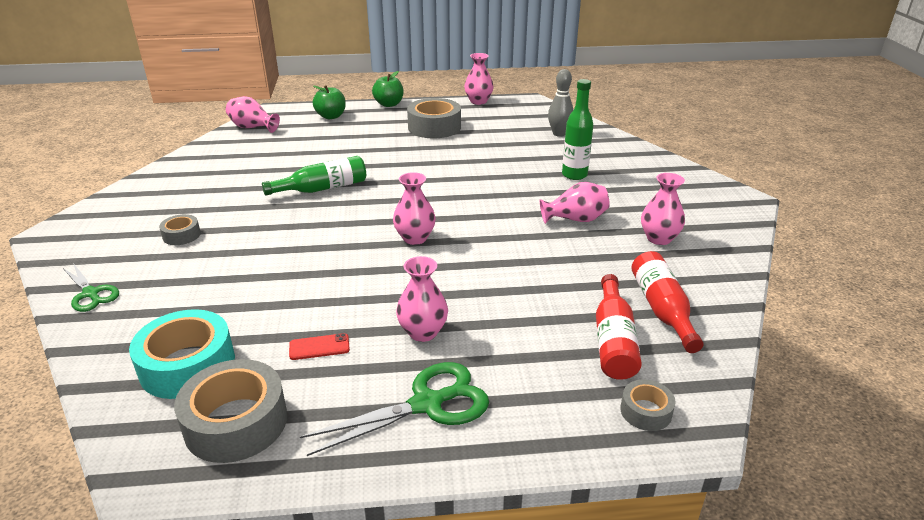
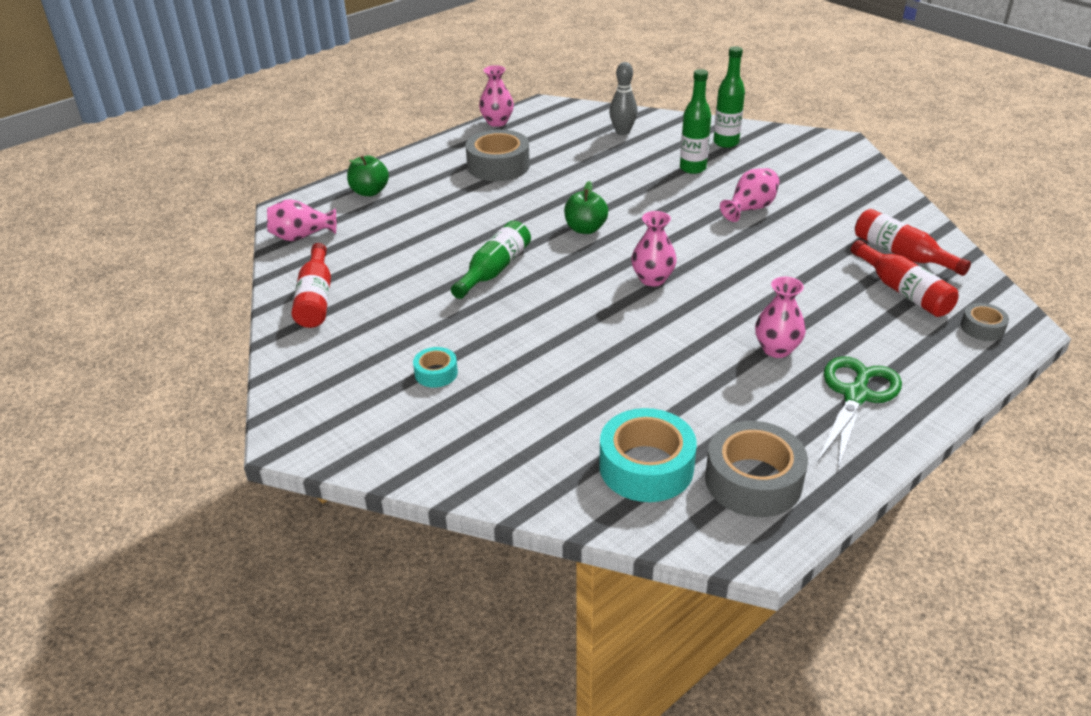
camera: 35 degrees left, 5 degrees up
green scissors [63,263,119,312] -> none
grey tape [159,214,201,245] -> turquoise tape [413,347,458,388]
red phone [289,333,350,360] -> none
green apple [372,71,403,107] -> green apple moved to [564,181,608,234]
pink vase [641,173,685,245] -> none
none -> red bottle [292,243,331,328]
none -> green bottle [713,46,745,148]

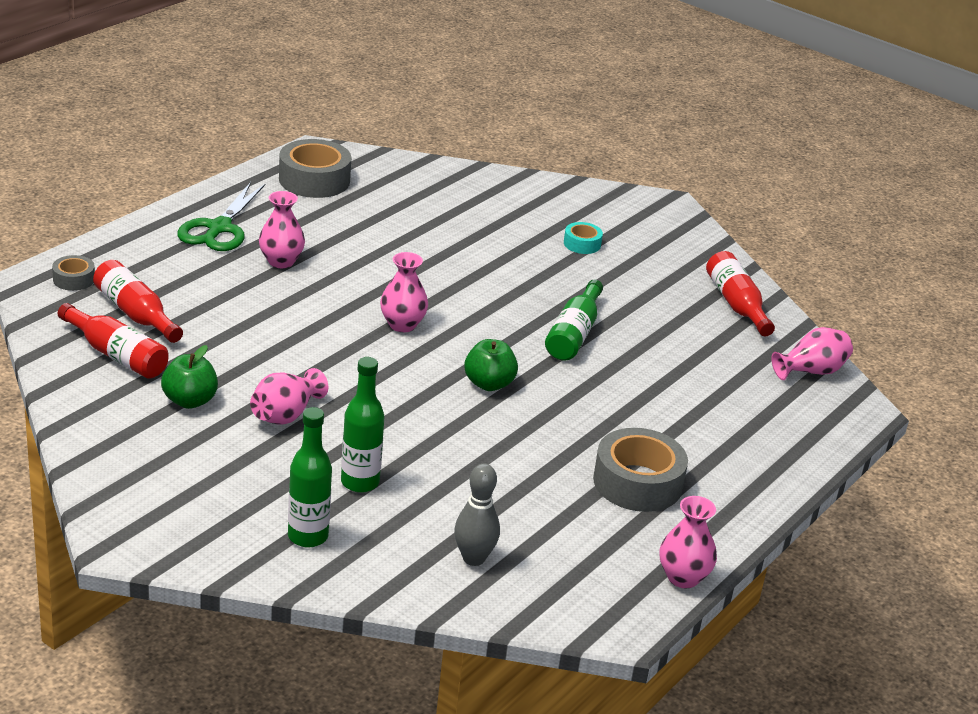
camera: 165 degrees right, 5 degrees down
green apple [347,155,389,196] -> green apple moved to [161,345,218,409]
turquoise tape [599,408,697,502] -> none

